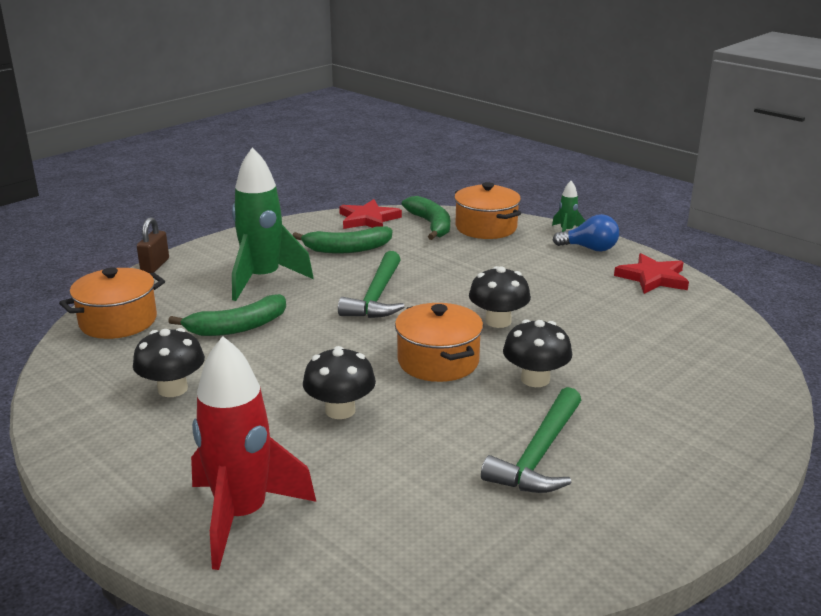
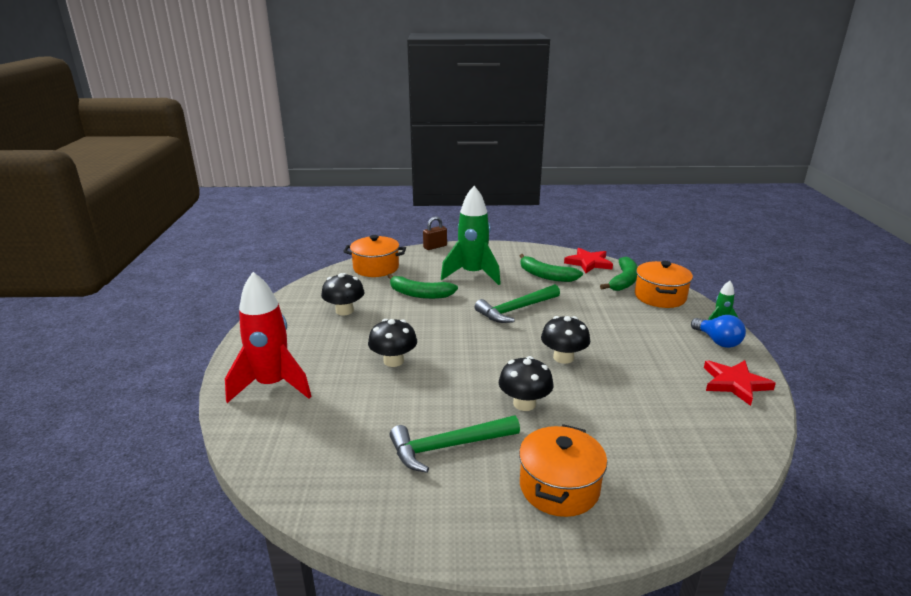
camera: 45 degrees right, 0 degrees up
orange pot [395,303,483,382] -> orange pot moved to [519,424,607,517]

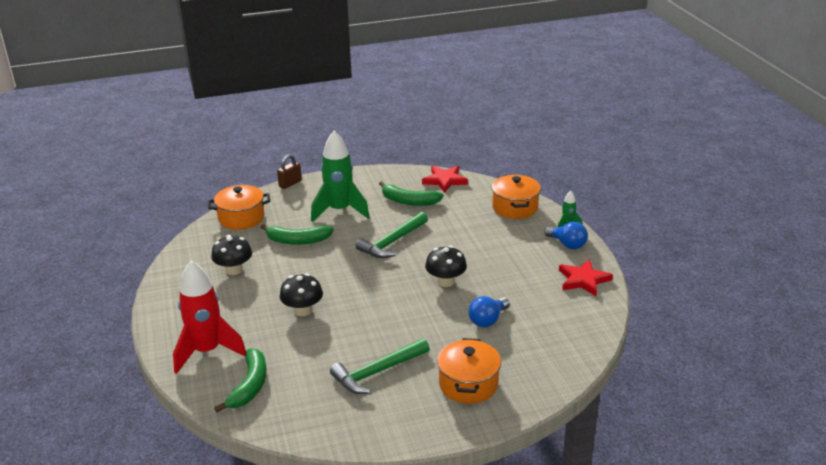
camera: 15 degrees left, 5 degrees up
black mushroom [499,356,554,411] -> none
green banana [600,257,638,291] -> green banana moved to [214,348,267,412]
none -> blue light bulb [468,296,510,327]

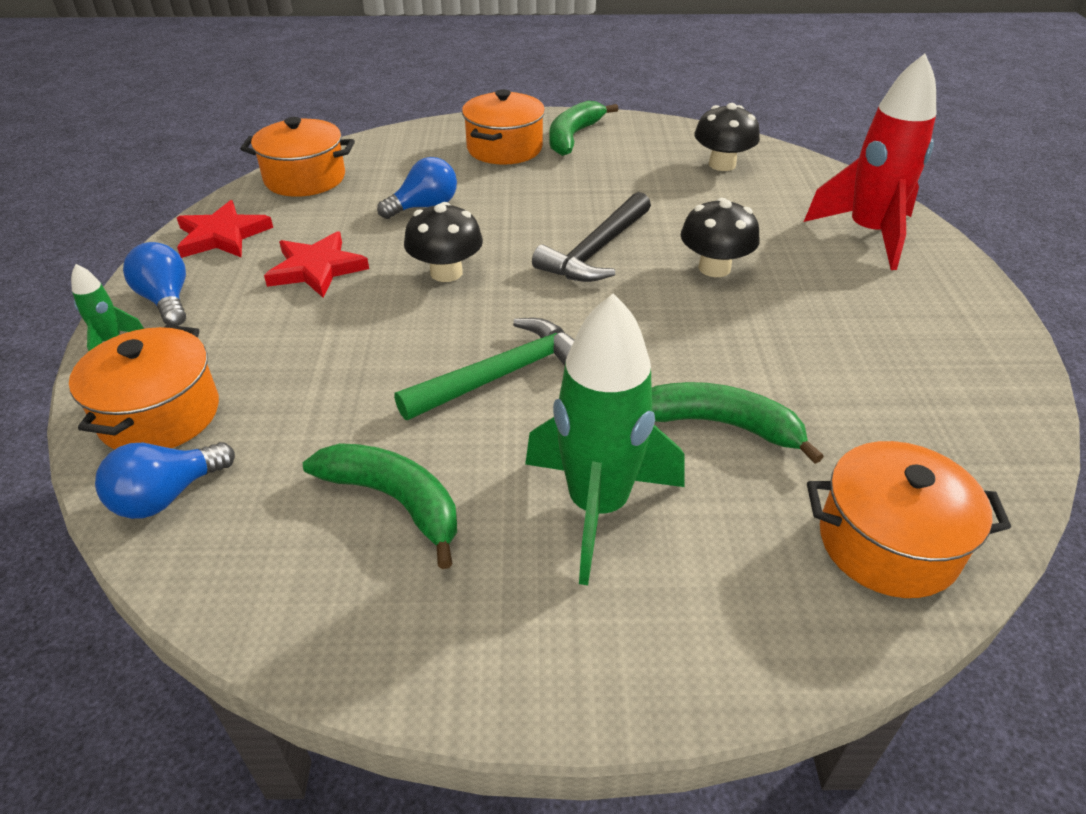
camera: 165 degrees left, 10 degrees up
black mushroom [211,235,252,275] -> black mushroom moved to [694,103,760,171]
green banana [214,348,267,412] -> green banana moved to [549,101,618,156]
brown padlock [277,154,302,189] -> none
green hammer [330,338,429,394] -> none
red star [422,166,468,193] -> red star moved to [264,231,369,298]
none -> blue light bulb [95,442,235,519]
none -> orange pot [240,117,355,197]
none -> black hammer [532,192,651,282]

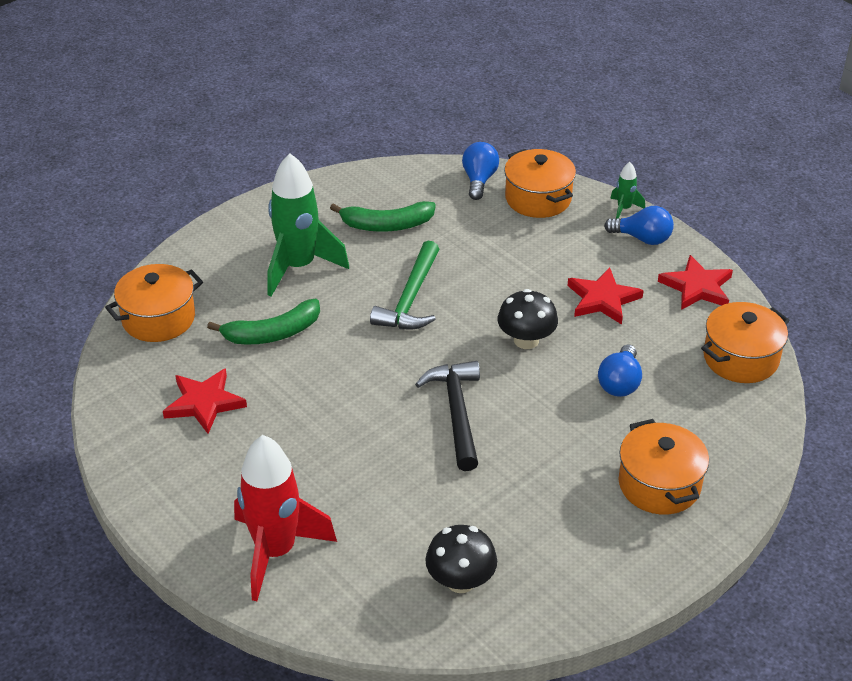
camera: 140 degrees right, 0 degrees up
green banana [549,101,618,156] -> none
black mushroom [681,198,760,277] -> none
none -> red star [163,368,247,434]

